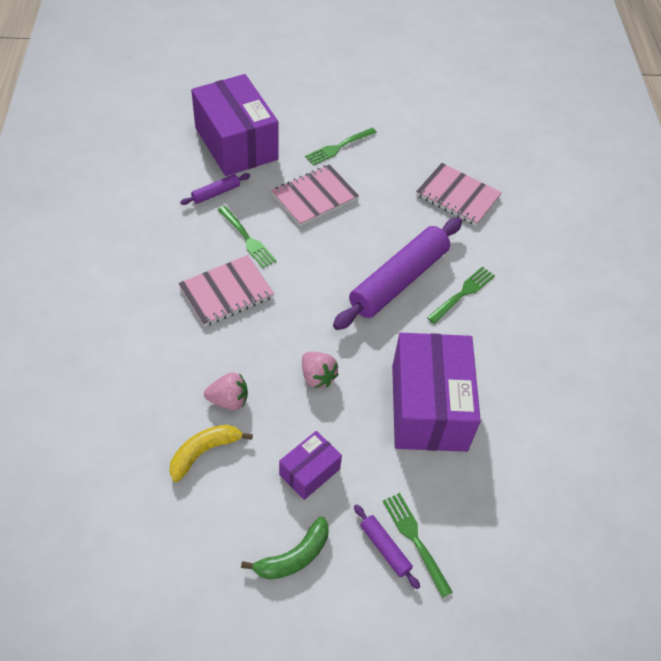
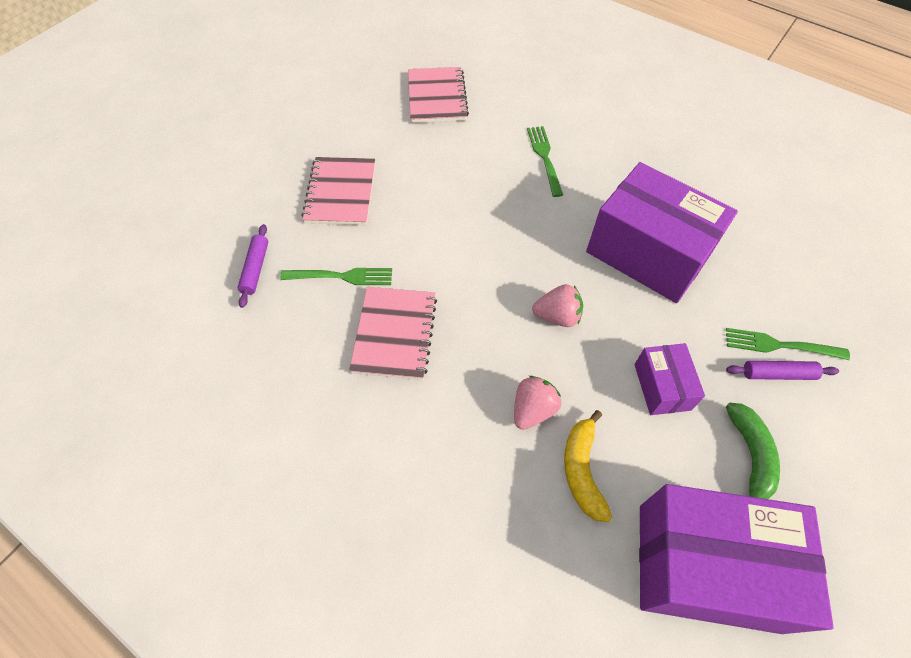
camera: 50 degrees left, 5 degrees up
purple box [191,74,279,176] -> purple box moved to [639,484,834,634]
green fork [305,128,377,165] -> none
purple rolling pin [333,217,462,330] -> none
pink notebook [416,163,502,226] -> pink notebook turned 75 degrees counterclockwise [408,67,469,123]

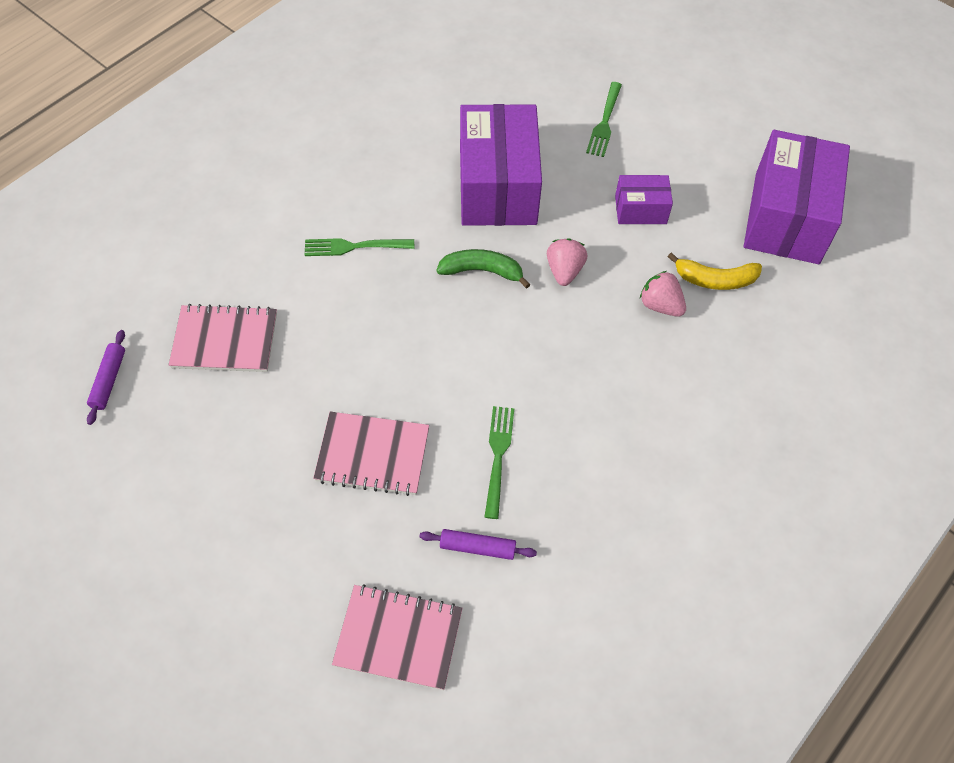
camera: 85 degrees left, 0 degrees up
pink notebook [349,287,437,380] -> pink notebook moved to [332,584,462,690]
purple box [586,162,738,303] -> purple box turned 45 degrees counterclockwise [460,104,542,226]
purple rolling pin [726,361,839,380] -> purple rolling pin moved to [87,330,125,425]
green banana [726,403,780,499] -> green banana moved to [436,249,530,289]

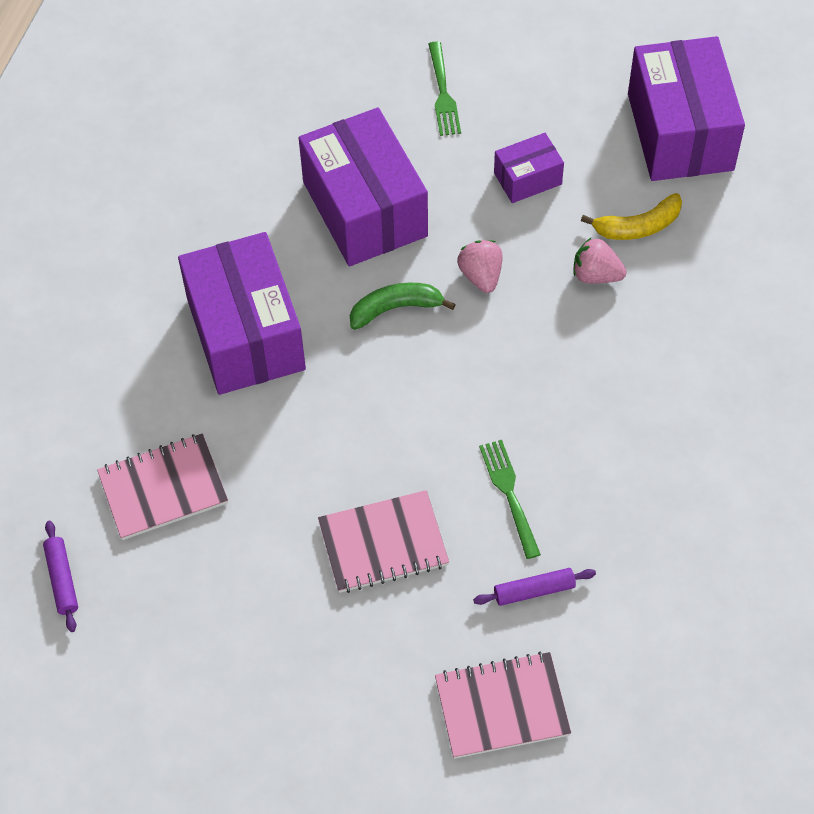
camera: 20 degrees left, 0 degrees up
green fork [305,238,414,256] -> purple box [178,232,306,395]

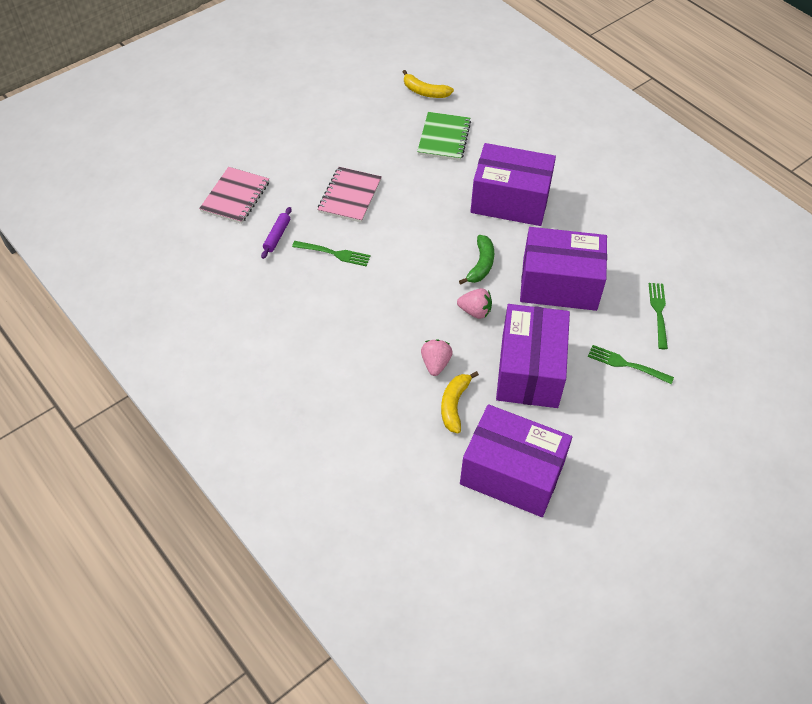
camera: 120 degrees right, 5 degrees down
purple rolling pin [43,521,78,632] -> yellow banana [403,70,454,98]
pink notebook [97,434,228,540] -> green notebook [417,112,471,161]
purple box [494,133,564,203] -> purple box [496,304,570,408], size x2.05
pink strawberry [573,237,627,284] -> pink strawberry turned 45 degrees counterclockwise [421,339,453,376]
none -> green fork [649,283,668,349]

